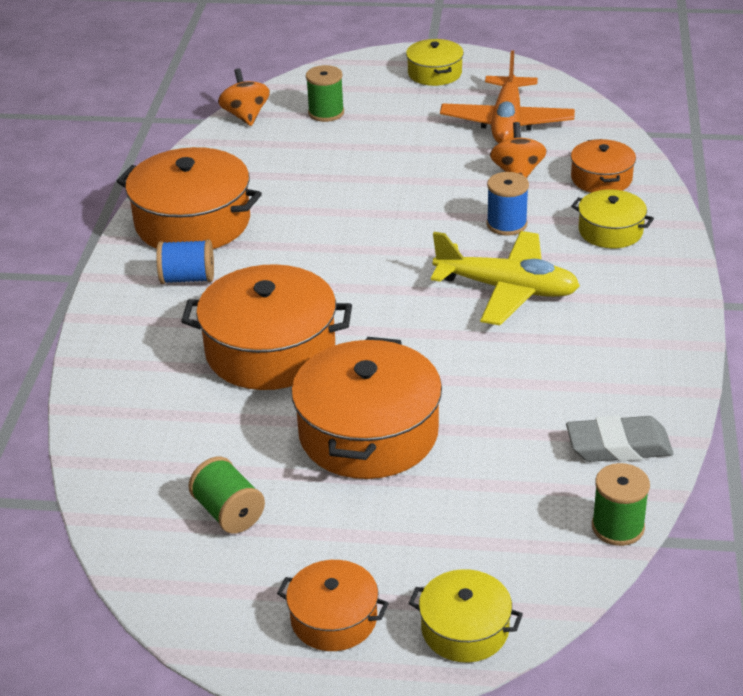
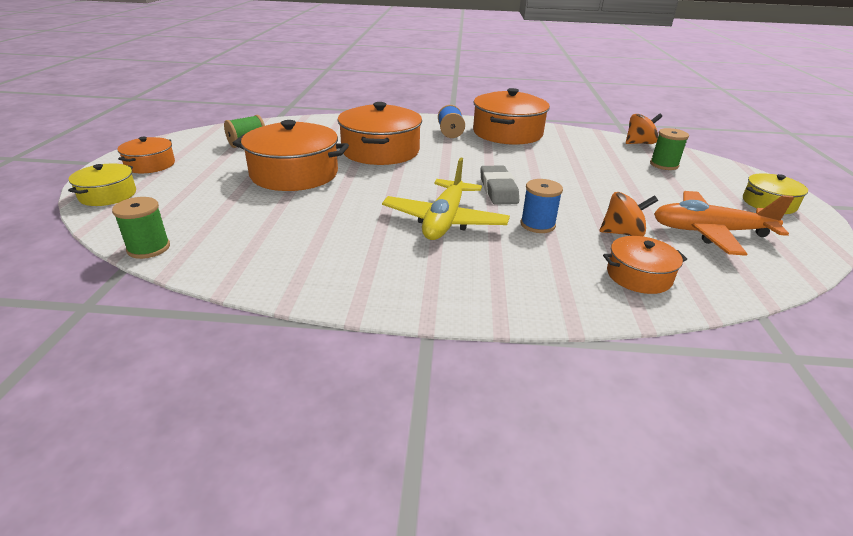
camera: 85 degrees right, 5 degrees down
grey eraser [566,416,673,462] -> grey eraser moved to [480,165,519,205]
yellow pot [571,189,654,248] -> none

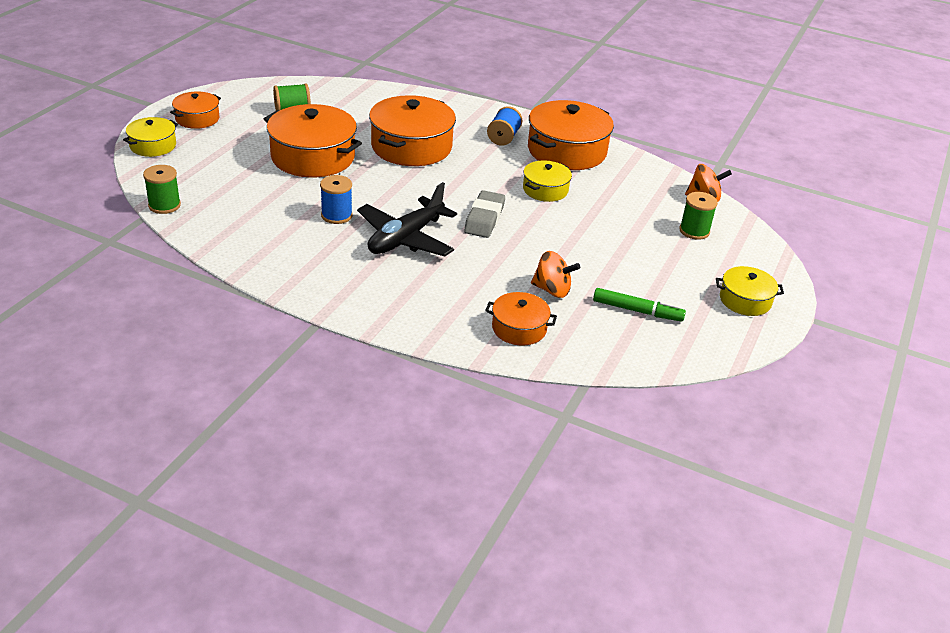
camera: 20 degrees right, 5 degrees up
yellow plane [382,157,510,240] -> black plane [357,182,457,257]
blue spool [520,179,563,233] -> blue spool moved to [320,175,353,224]
orange plane [654,191,794,256] -> green marker [593,288,686,322]
none -> yellow pot [523,160,572,202]

